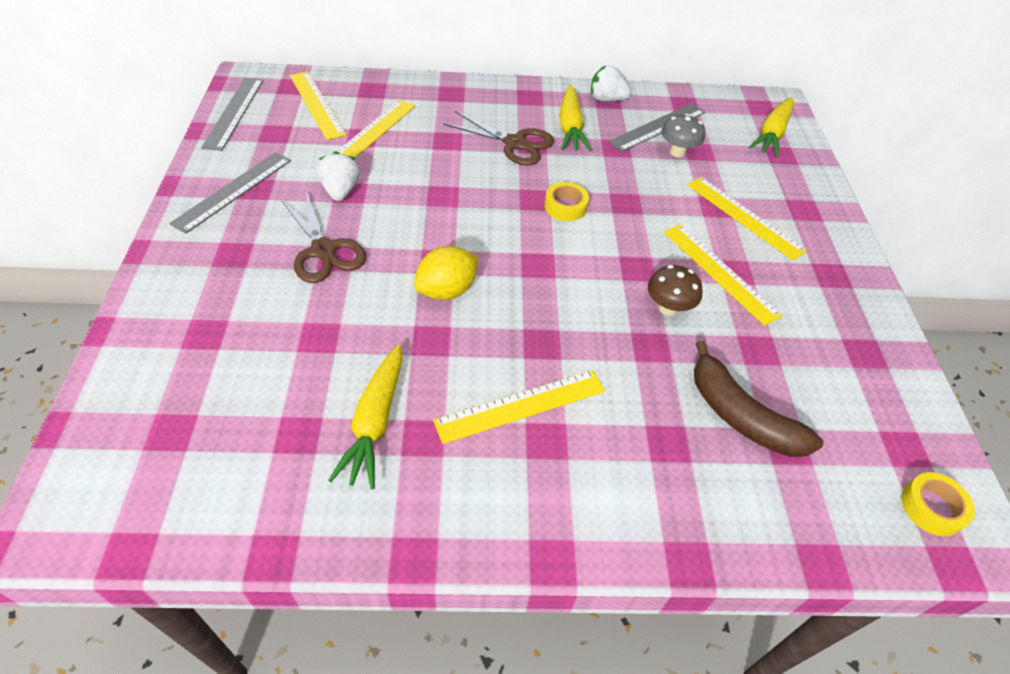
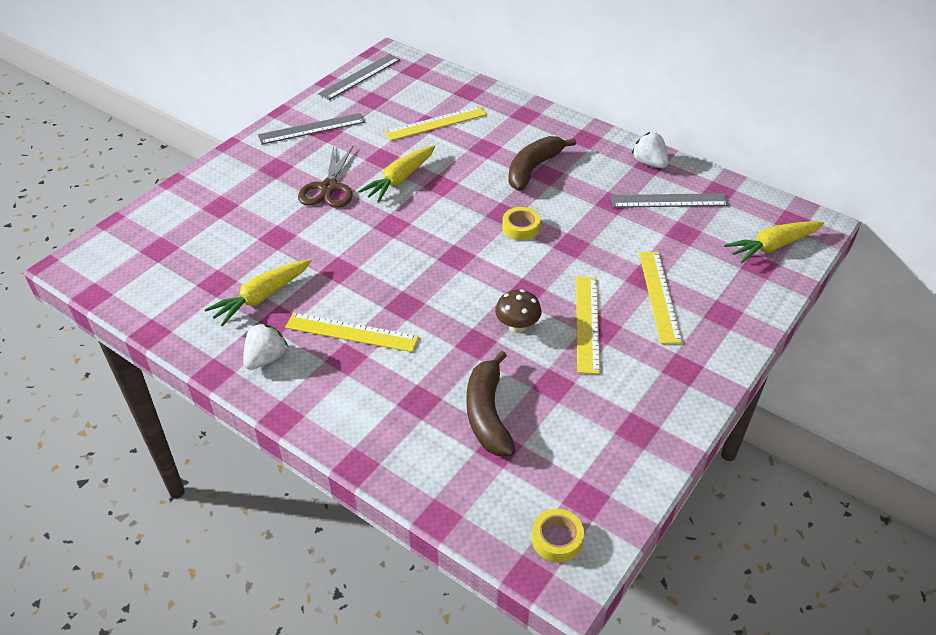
camera: 40 degrees right, 5 degrees down
yellow ruler [290,71,346,140] -> none
white strawberry [317,151,360,201] -> white strawberry moved to [243,323,288,370]
yellow lemon [414,246,479,300] -> none
brown scissors [443,111,554,166] -> brown banana [508,136,576,191]
yellow carrot [559,85,592,151] -> yellow carrot moved to [358,145,435,202]
grey mushroom [661,114,705,157] -> none

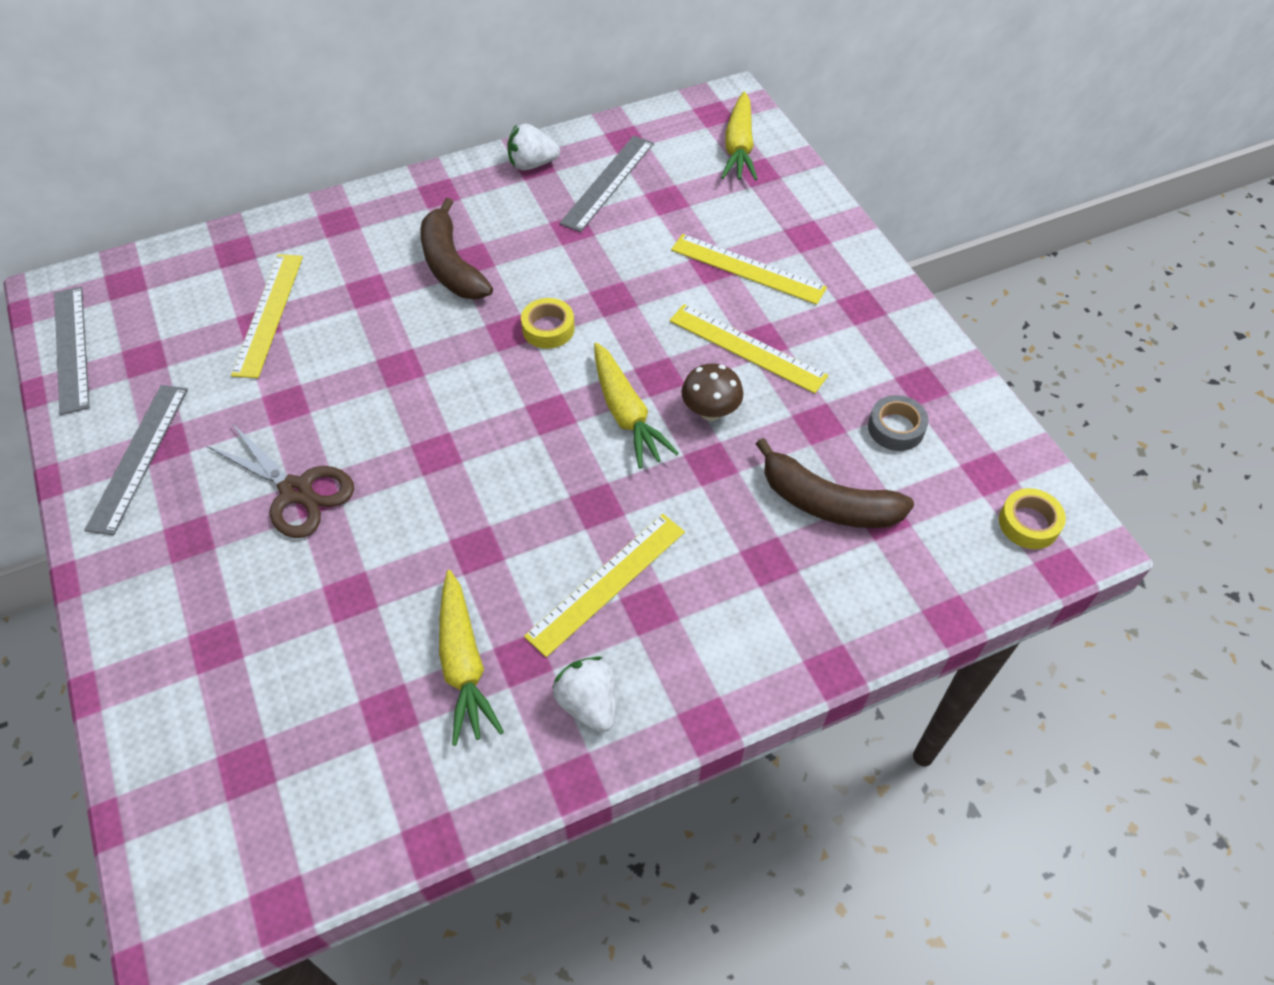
camera: 60 degrees left, 10 degrees up
yellow carrot [358,145,435,202] -> yellow carrot moved to [594,343,679,469]
none -> grey tape [868,395,929,451]

